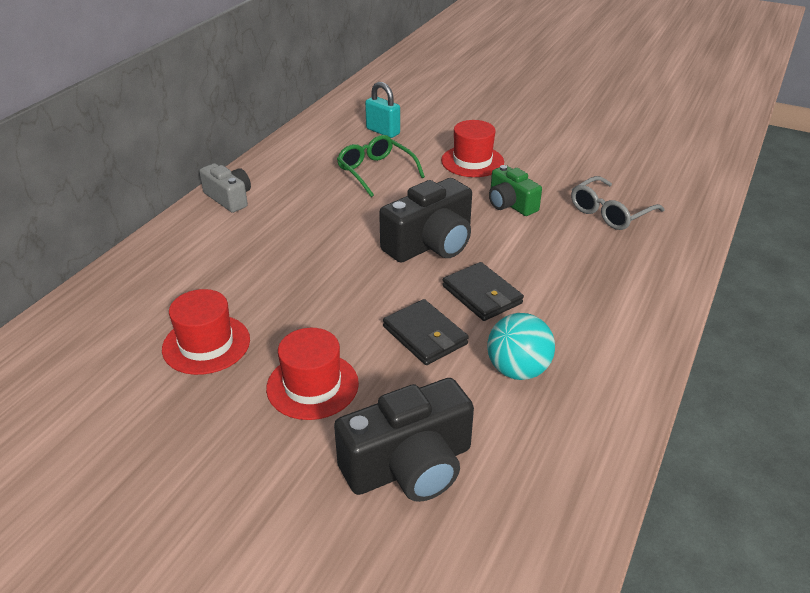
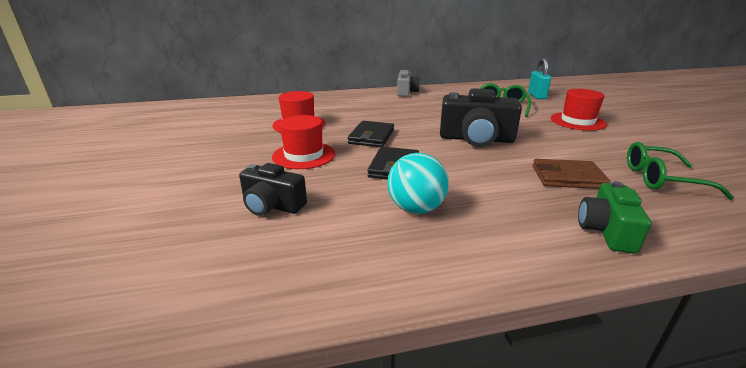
camera: 50 degrees right, 10 degrees down
black camera [334,378,474,502] -> black camera [239,163,307,216], size x0.62
black wallet [442,262,524,321] -> black wallet moved to [348,121,394,147]
green camera [489,165,542,216] -> green camera moved to [578,181,651,254]
grey glasses [571,176,665,230] -> green glasses [627,142,734,200]
none -> brown wallet [533,159,611,189]

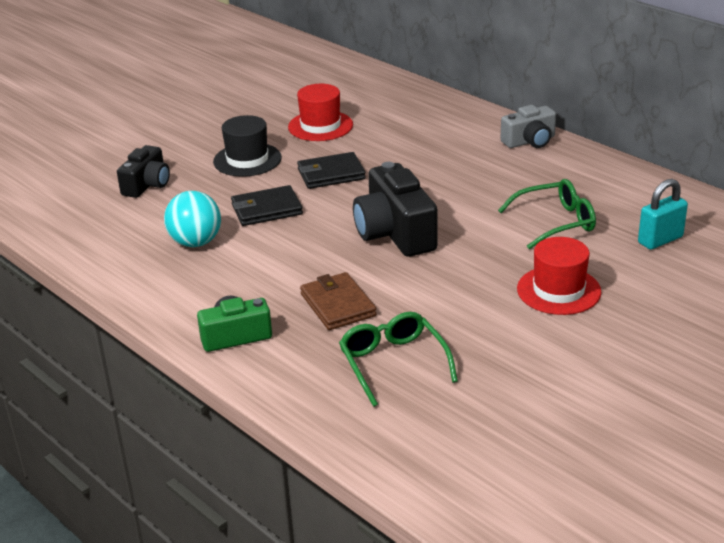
camera: 60 degrees right, 5 degrees up
black camera [239,163,307,216] -> black camera turned 150 degrees counterclockwise [117,145,170,198]
red hat [272,115,335,169] -> black hat [213,115,282,177]

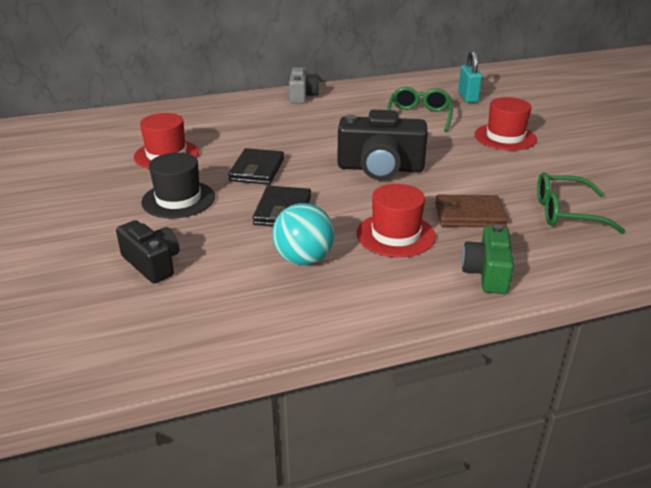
camera: 65 degrees left, 0 degrees up
none -> red hat [356,184,436,257]

